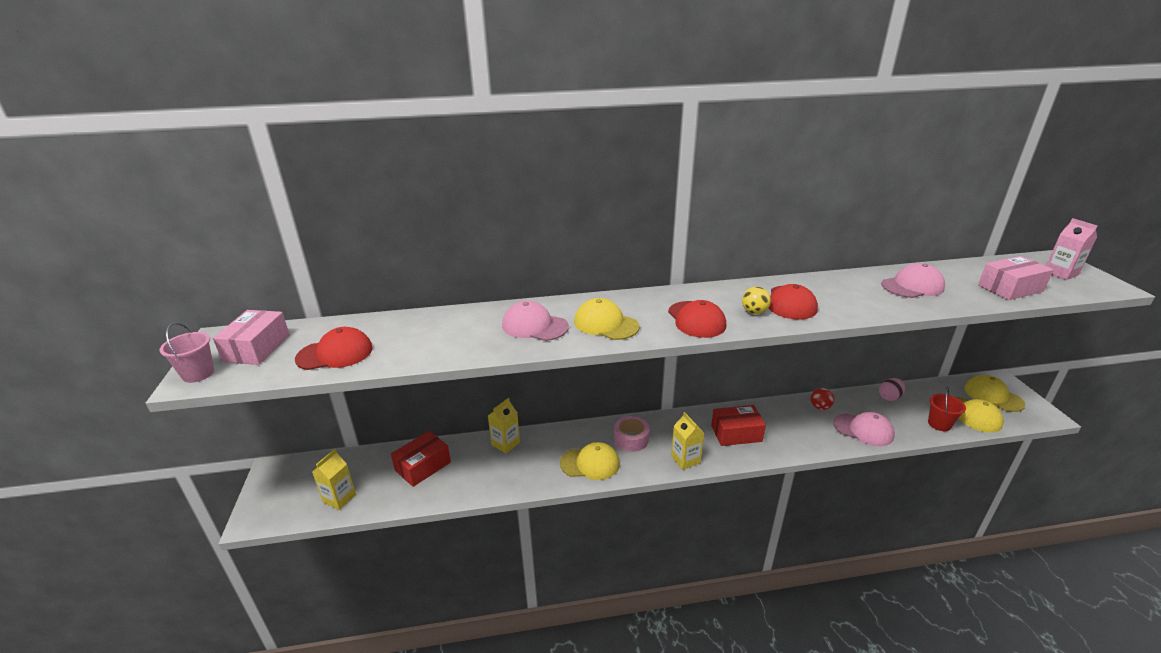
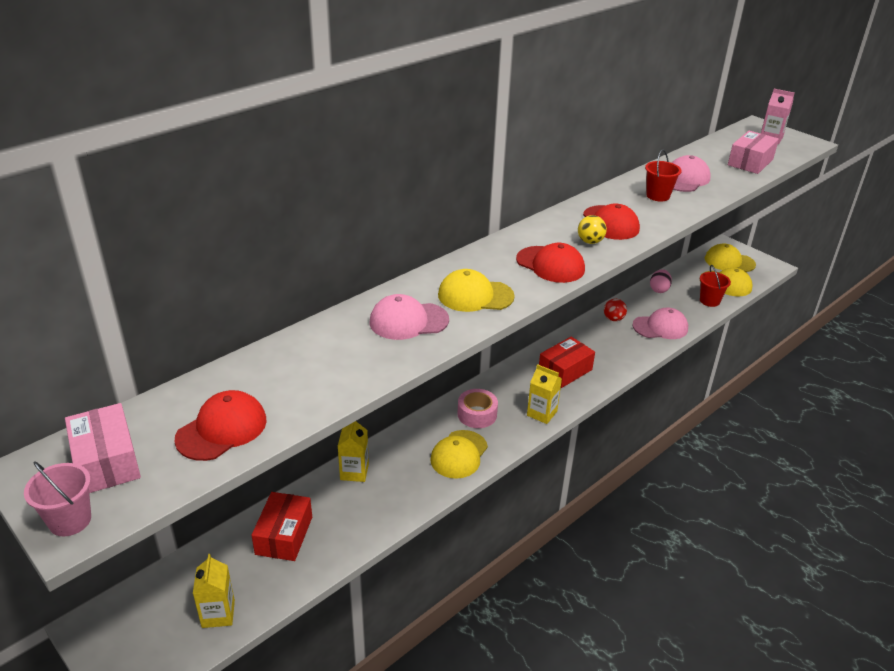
camera: 35 degrees left, 5 degrees up
yellow cap [560,442,620,480] -> yellow cap turned 150 degrees clockwise [430,430,488,479]
none -> red bucket [645,149,682,202]

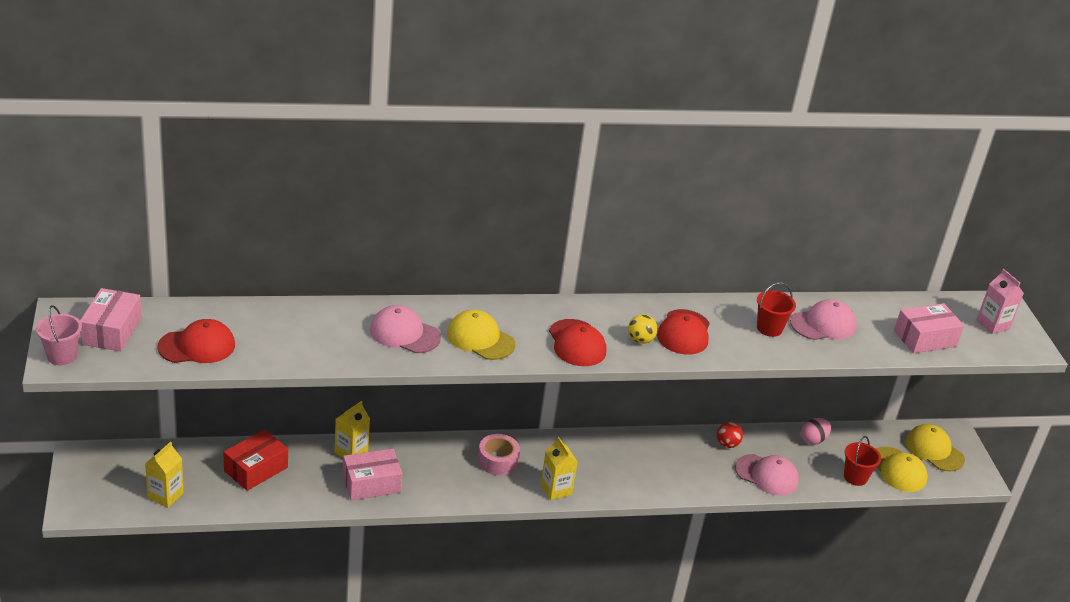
camera: 30 degrees right, 0 degrees up
yellow cap [430,430,488,479] -> none
red box [539,337,595,388] -> none
none -> pink box [342,448,403,500]

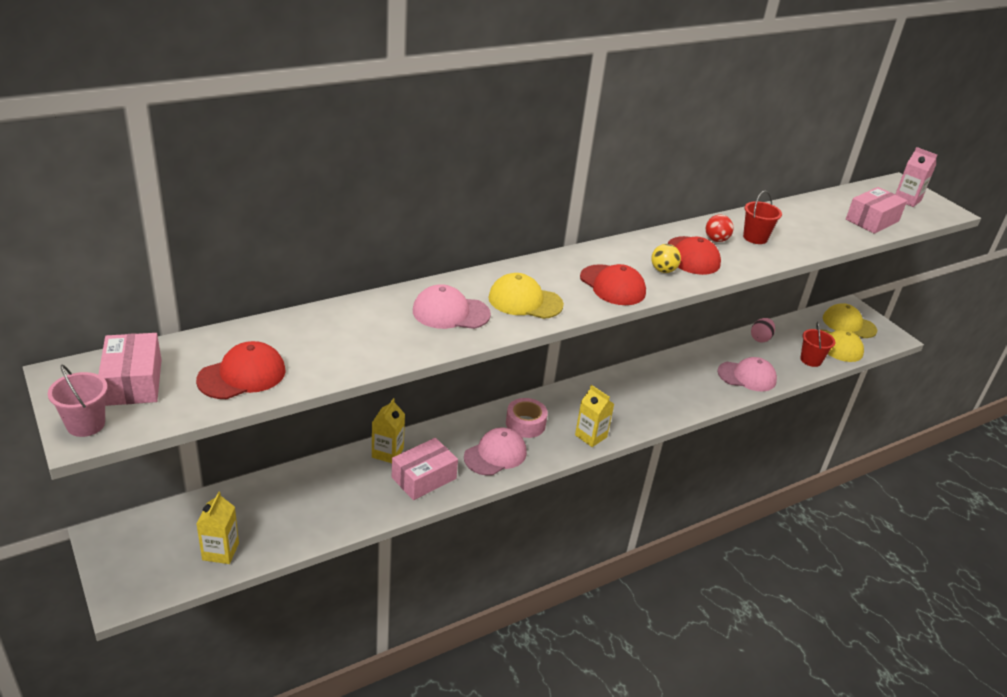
camera: 20 degrees left, 0 degrees up
red box [223,429,288,491] -> none
red ball [717,422,743,448] -> red ball moved to [706,215,734,242]
pink cap [790,299,857,340] -> pink cap moved to [464,427,527,476]

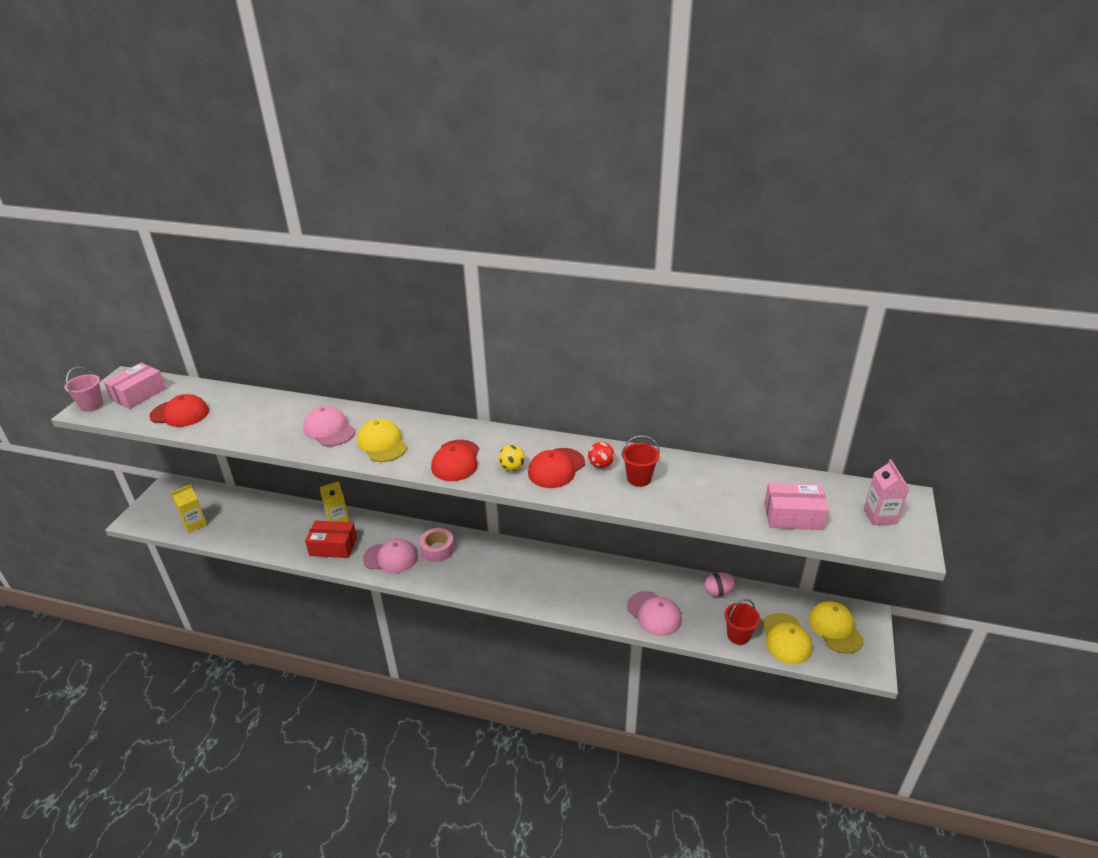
camera: 50 degrees right, 0 degrees up
pink box [392,438,458,500] -> red box [305,520,357,558]
yellow carton [575,385,614,447] -> none

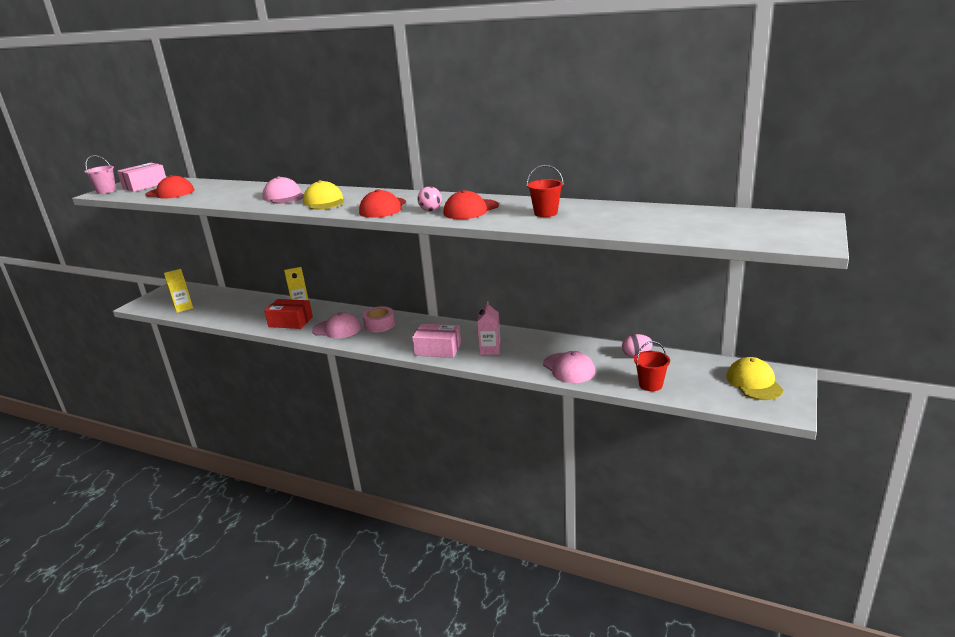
camera: 10 degrees right, 10 degrees down
yellow ball [498,445,525,471] -> pink ball [417,186,442,211]
red ball [588,442,615,468] -> none
yellow cap [762,613,813,664] -> none
pink box [764,482,829,530] -> pink box moved to [412,324,461,358]
pink carton [864,459,909,525] -> pink carton moved to [477,301,501,355]

